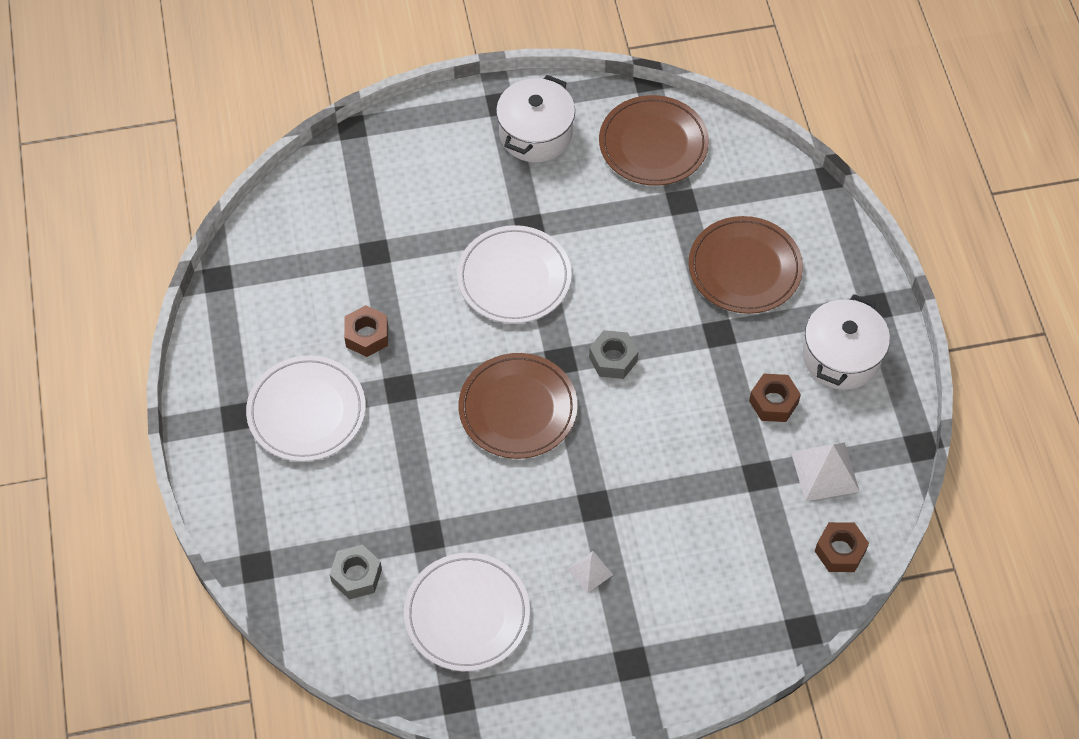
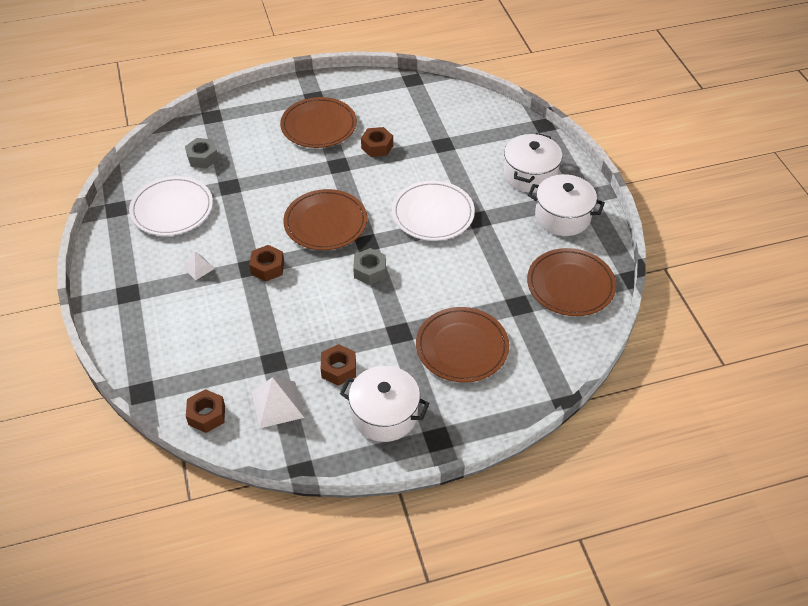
camera: 85 degrees right, 10 degrees down
white plate [246,355,366,462] -> brown plate [280,97,357,148]
none -> brown nut [249,245,284,282]
none -> white pot [504,133,562,193]

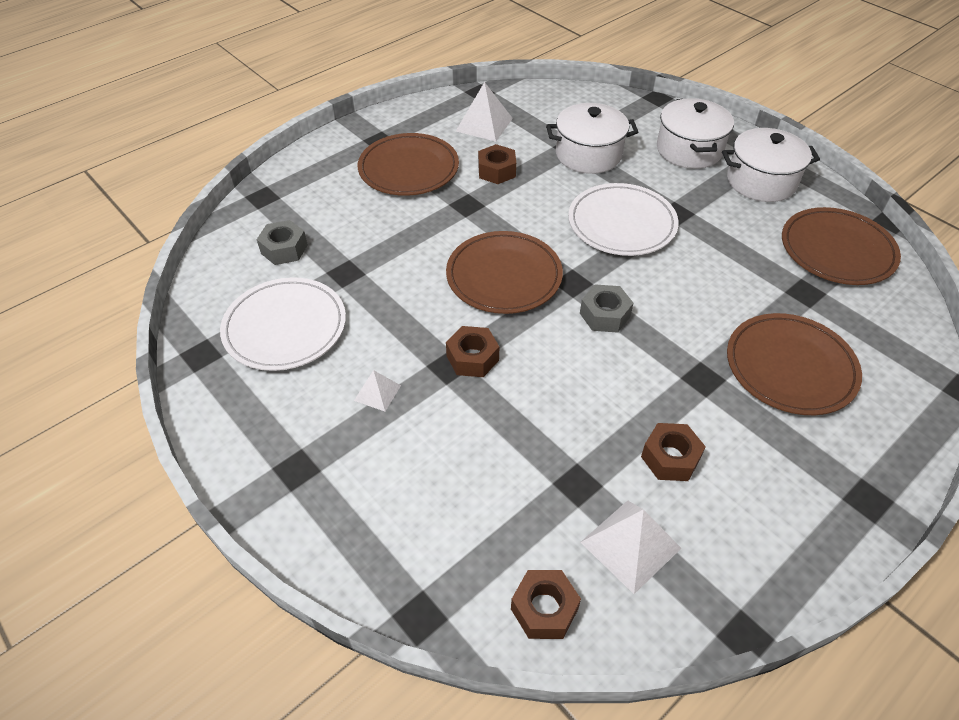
camera: 25 degrees left, 0 degrees up
white pot [340,366,430,442] -> white pot moved to [546,103,638,174]
none -> white pyramid [456,82,513,142]

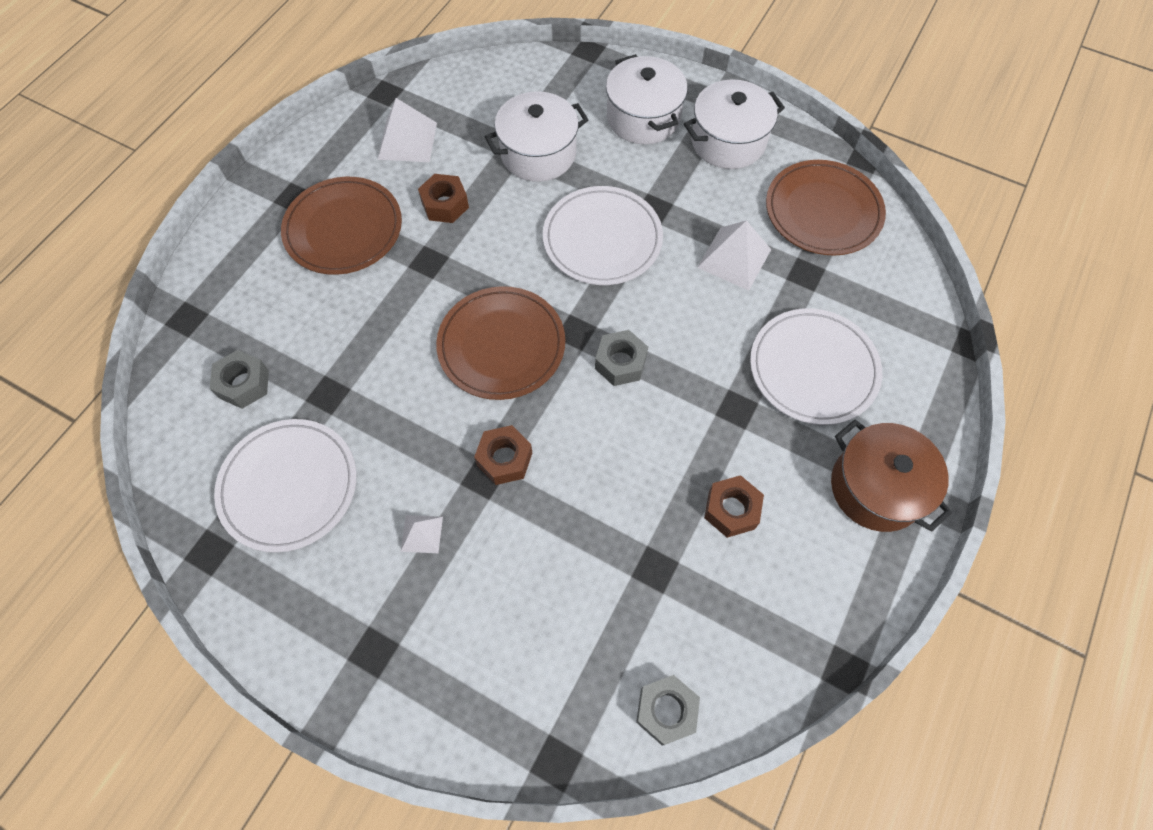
camera: 20 degrees left, 15 degrees up
brown nut [511,570,581,639] -> grey nut [636,675,700,745]
white pyramid [580,500,681,594] -> white pyramid moved to [697,220,771,291]
brown plate [727,313,862,415] -> white plate [750,308,882,425]
none -> brown pot [831,420,952,532]

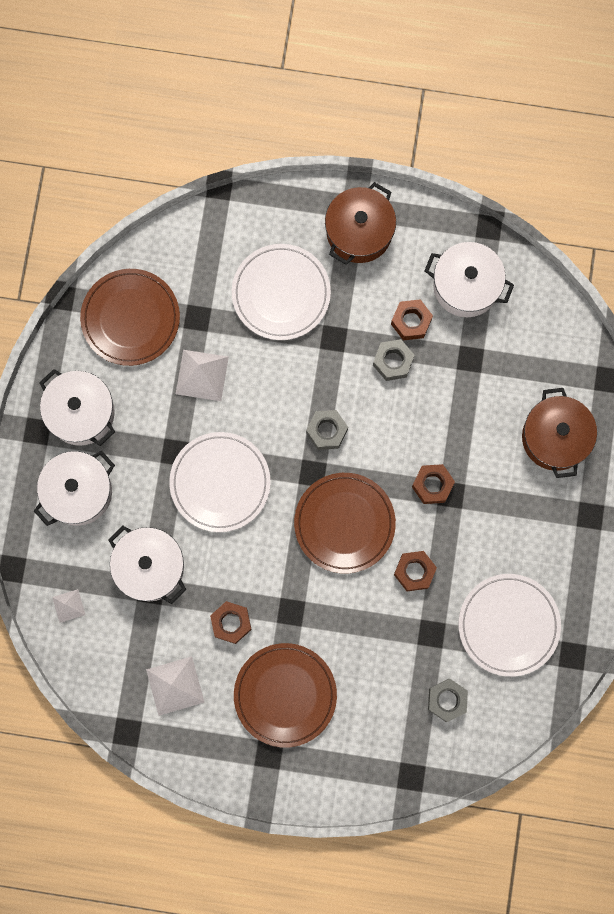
camera: 110 degrees left, 15 degrees up
white pyramid [401,515,443,553] -> white pyramid moved to [52,589,85,623]
grey nut [636,675,700,745] -> grey nut moved to [373,339,414,381]
none -> brown nut [394,551,437,591]
none -> white pot [424,242,514,317]
none -> brown pot [522,388,597,478]

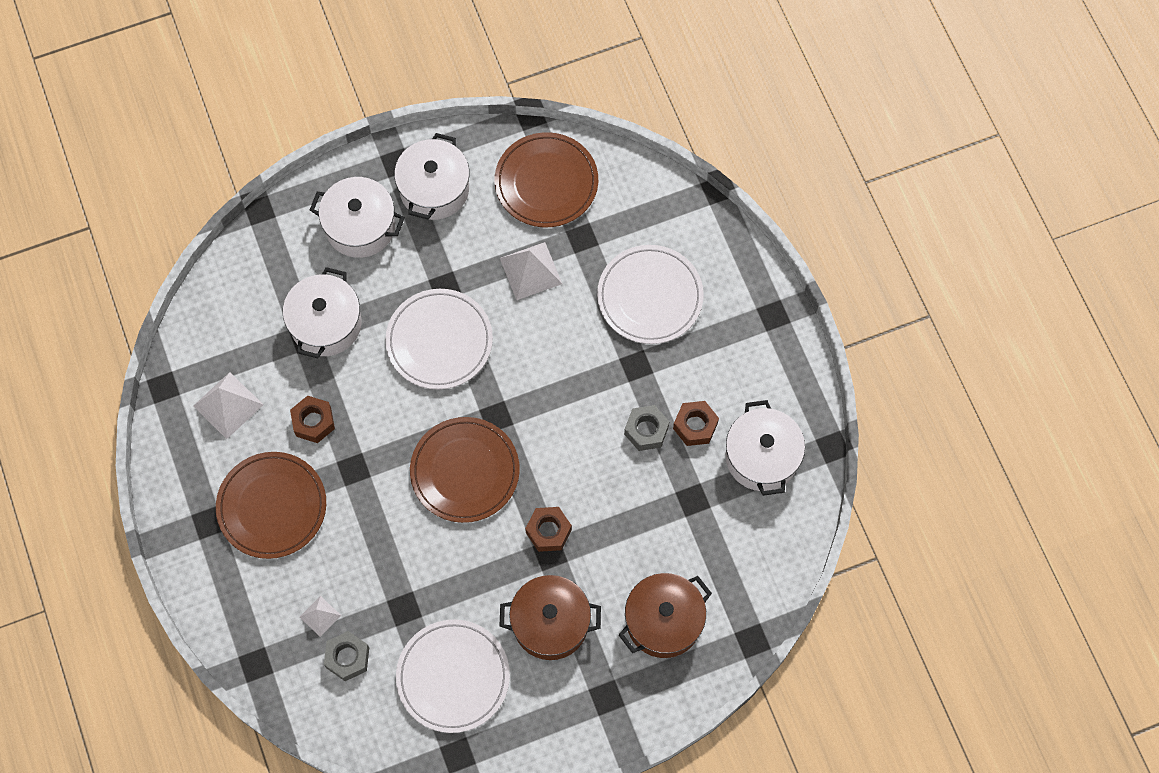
camera: 60 degrees right, 10 degrees down
white pyramid [52,589,85,623] -> white pyramid moved to [300,596,341,637]
grey nut [306,410,348,450] -> none
brown pot [325,182,396,265] -> brown pot moved to [500,575,601,660]
brown nut [394,551,437,591] -> none

